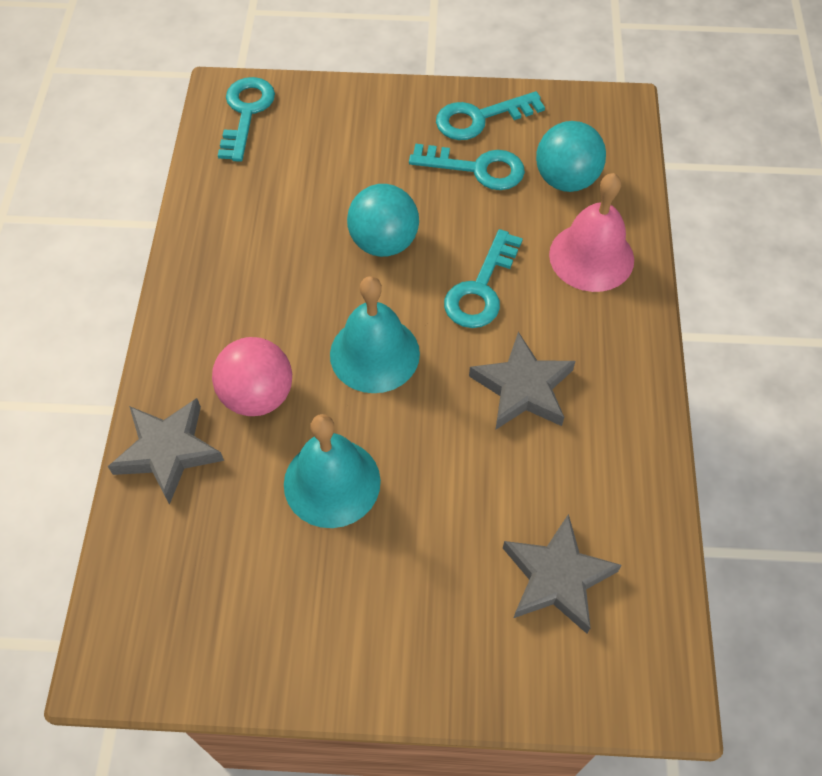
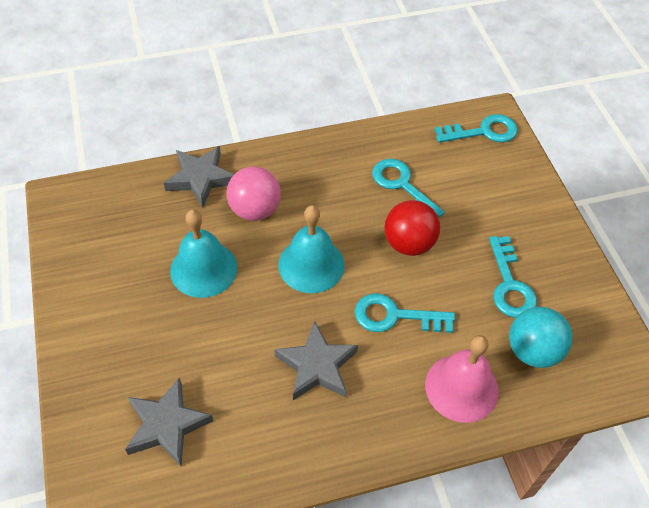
camera: 70 degrees right, 5 degrees down
turquoise ball [347,184,419,257] -> red ball [384,200,440,256]
turquoise key [436,91,545,140] -> turquoise key moved to [372,159,444,217]

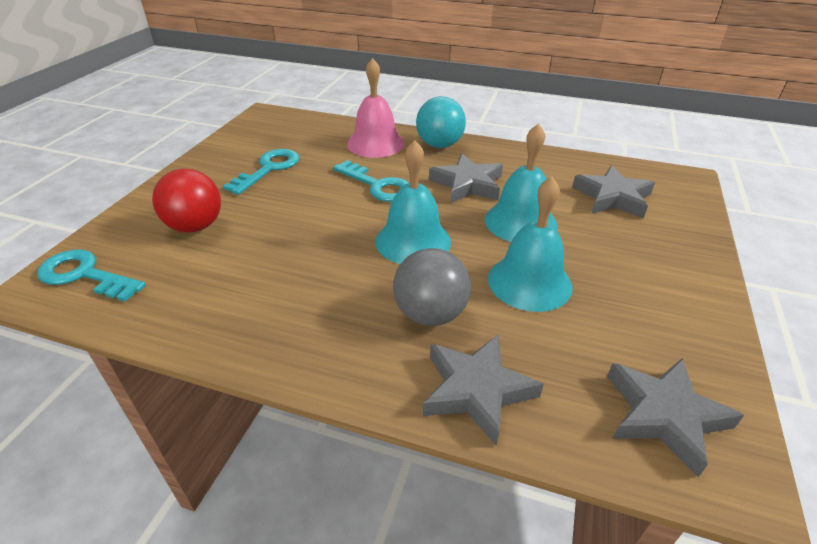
camera: 145 degrees left, 15 degrees down
pink ball [227,166,281,221] -> grey ball [393,248,471,326]
turquoise key [372,159,444,217] -> none
red ball [384,200,440,256] -> red ball moved to [152,169,221,233]
turquoise ball [509,307,572,368] -> turquoise ball moved to [416,96,466,148]
none -> turquoise bell [485,123,558,242]
none -> grey star [607,358,744,477]

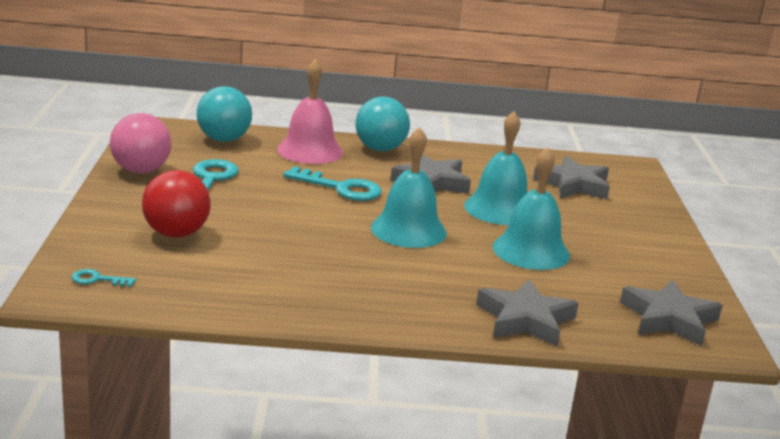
camera: 20 degrees left, 15 degrees down
turquoise key [37,250,146,302] -> turquoise key [71,269,136,287], size x0.50
grey ball [393,248,471,326] -> none
none -> pink ball [110,113,171,173]
none -> turquoise ball [197,86,252,142]

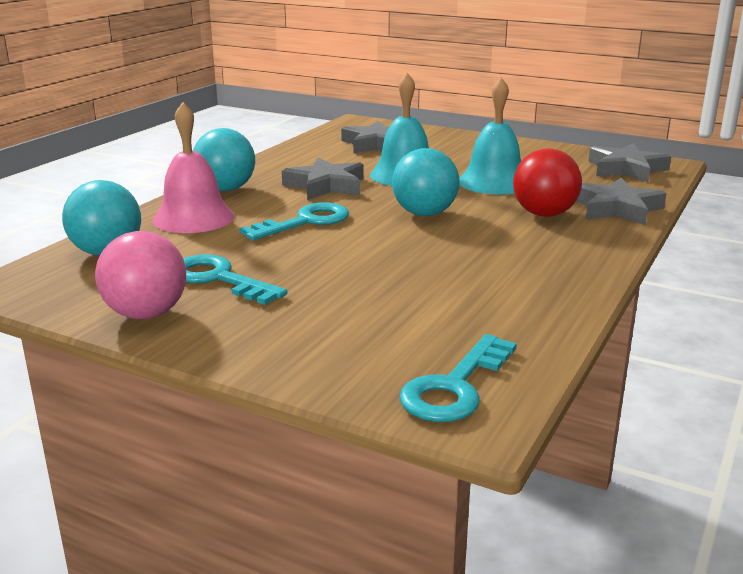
camera: 60 degrees left, 0 degrees up
turquoise key [71,269,136,287] -> turquoise key [399,334,517,422], size x2.00
red ball [142,170,211,238] -> red ball moved to [513,148,582,217]
turquoise bell [371,127,447,248] -> turquoise ball [392,148,460,216]

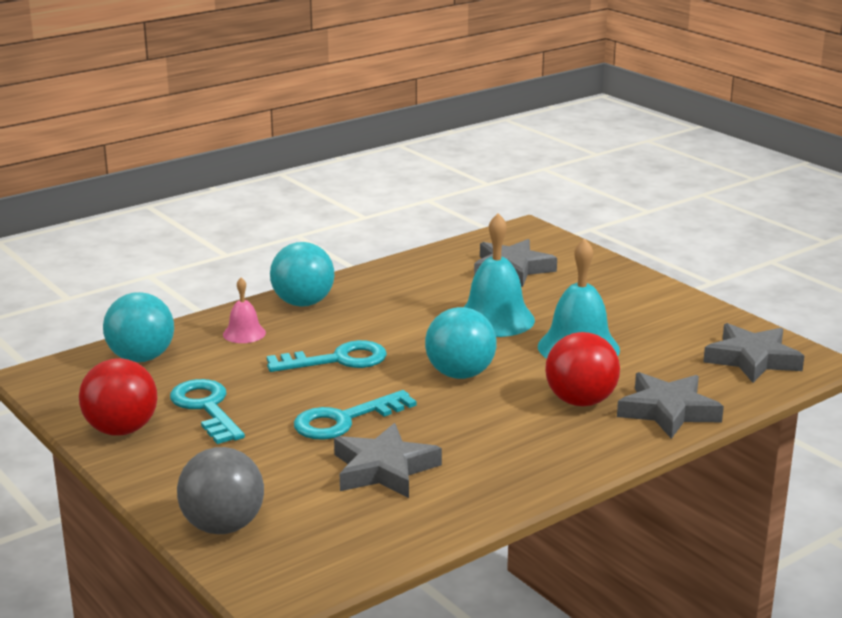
camera: 25 degrees right, 0 degrees up
pink ball [95,231,186,319] -> red ball [79,358,158,436]
pink bell [153,102,235,233] -> pink bell [223,278,266,343], size x0.53
grey star [282,158,364,200] -> grey star moved to [334,423,442,498]
turquoise key [399,334,517,422] -> turquoise key moved to [294,390,417,440]
none -> grey ball [177,447,264,534]

